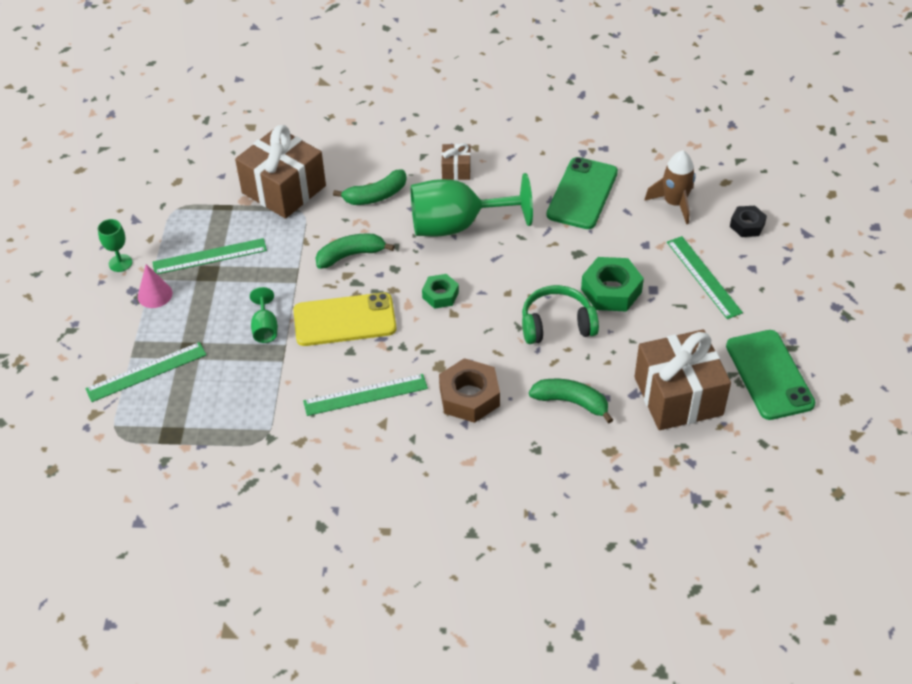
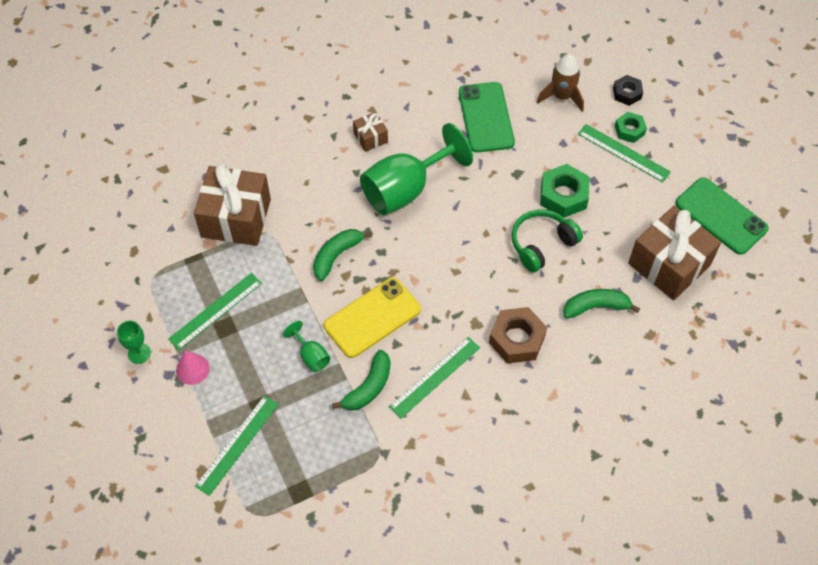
camera: 30 degrees left, 10 degrees up
green banana [333,169,407,205] -> green banana moved to [332,350,390,411]
green nut [422,274,459,309] -> green nut moved to [615,112,647,143]

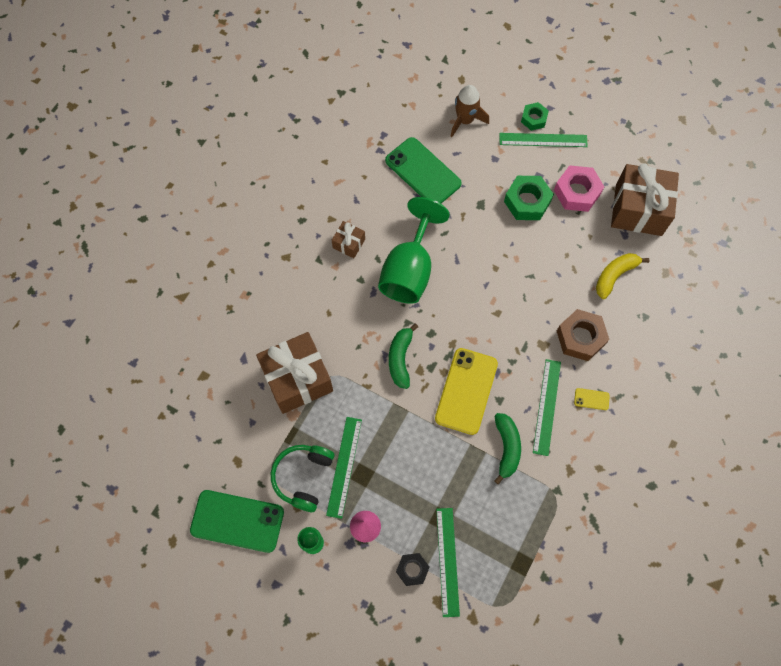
camera: 35 degrees left, 10 degrees up
green goblet [283,321,331,372] -> none
green headphones [512,209,583,273] -> green headphones moved to [271,445,335,512]
green banana [563,289,640,318] -> yellow banana [596,253,650,299]
black nut [613,75,643,106] -> black nut moved to [396,553,430,586]
green phone [675,177,769,255] -> green phone moved to [190,490,284,553]
none -> pink nut [554,165,604,212]
none -> yellow phone [574,388,610,410]

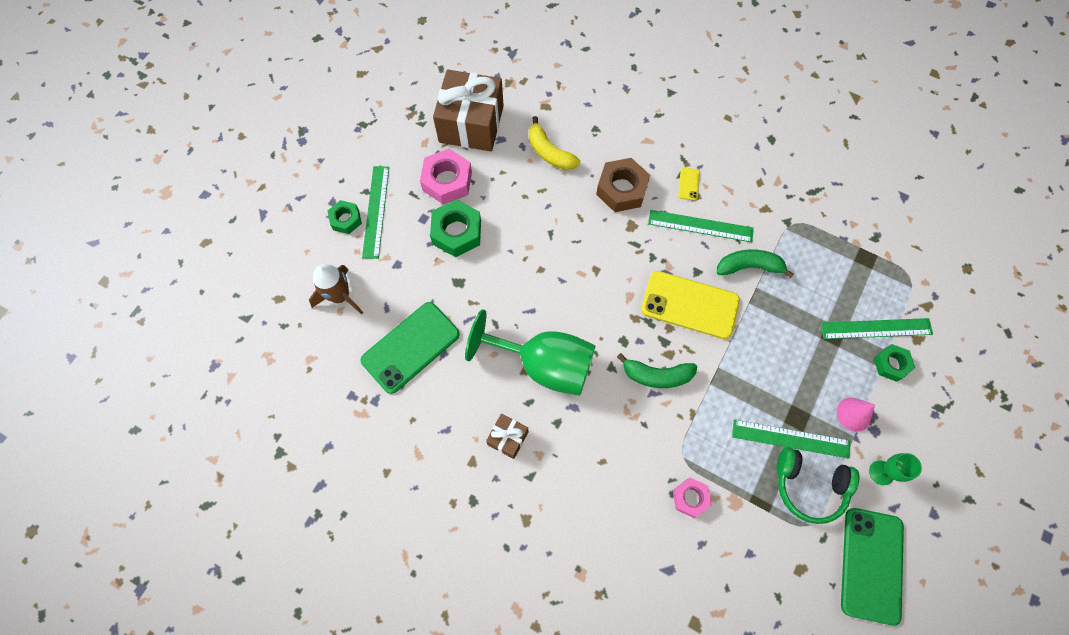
camera: 90 degrees left, 0 degrees up
brown gift [256,332,333,414] -> pink nut [673,478,712,518]
black nut [396,553,430,586] -> green nut [874,344,915,382]

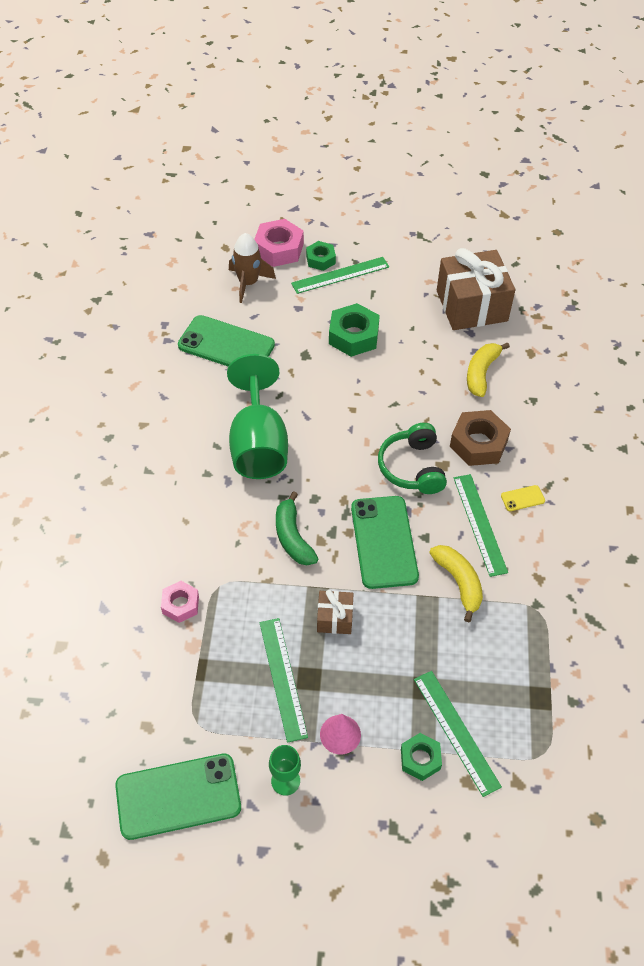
camera: 65 degrees right, 15 degrees down
pink nut [420,149,472,205] -> pink nut moved to [254,219,304,267]
brown gift [486,414,528,459] -> brown gift moved to [317,590,354,634]
yellow phone [641,271,740,339] -> green phone [351,496,419,589]
green banana [717,249,794,278] -> yellow banana [429,545,483,622]
green headphones [777,447,860,524] -> green headphones moved to [378,423,447,494]

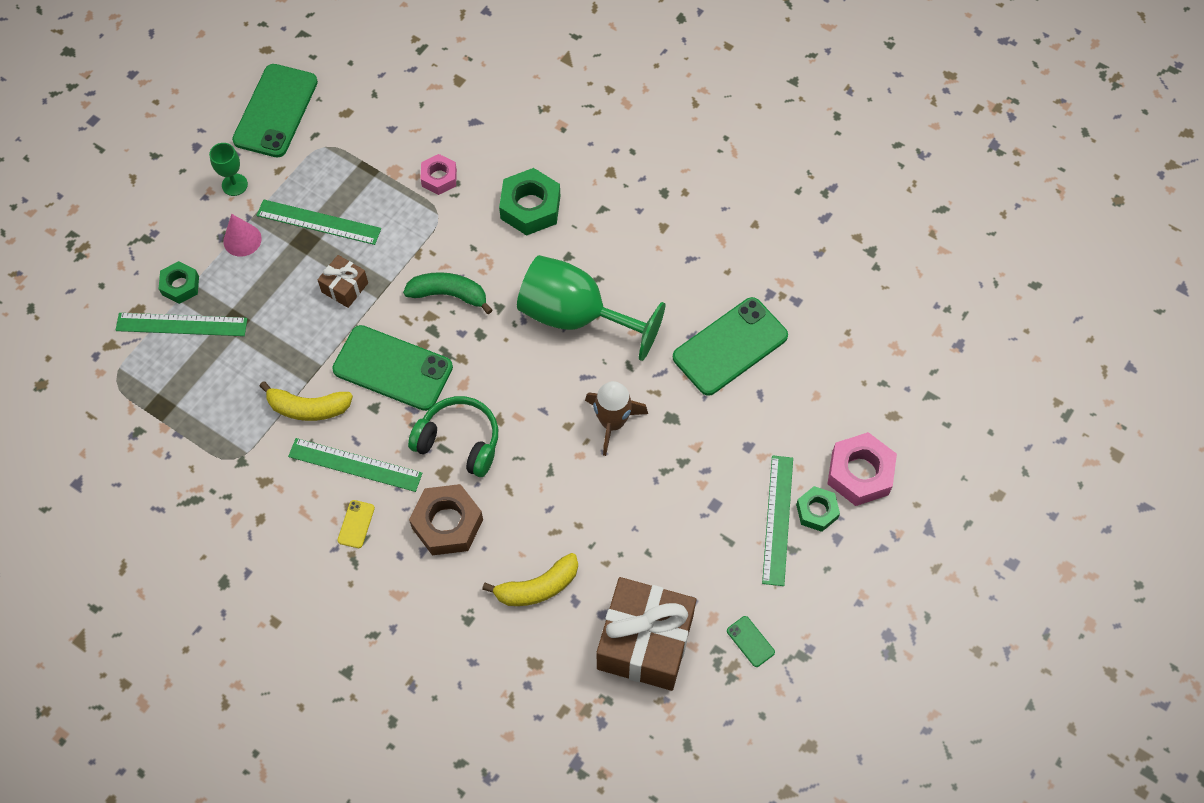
camera: 120 degrees right, 10 degrees up
brown rocket [229,233,276,303] -> brown rocket moved to [585,381,648,456]
green nut [329,303,380,357] -> green nut moved to [499,168,560,236]
yellow banana [467,342,510,397] -> yellow banana turned 105 degrees clockwise [482,553,578,606]
none -> green phone [727,616,775,667]

